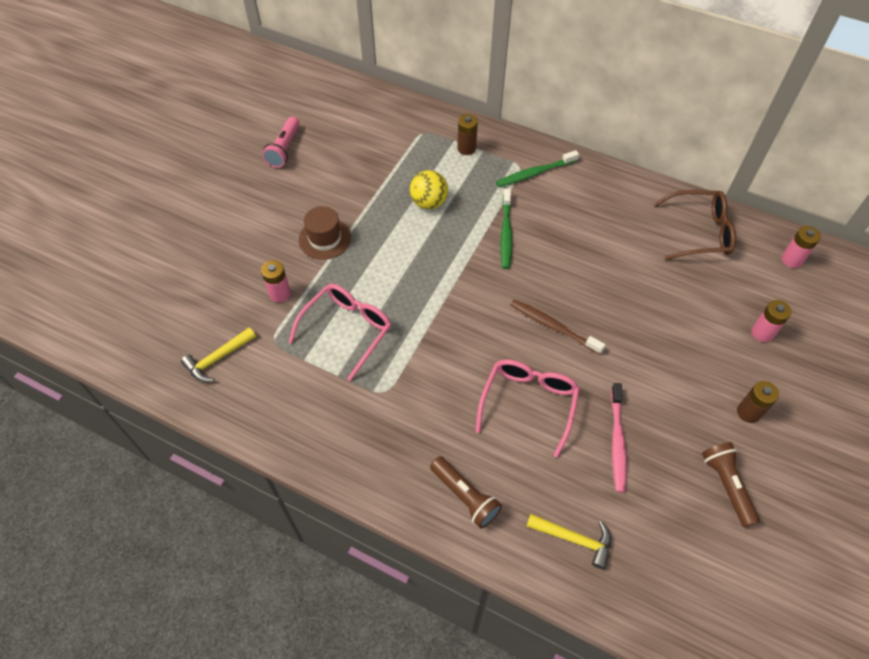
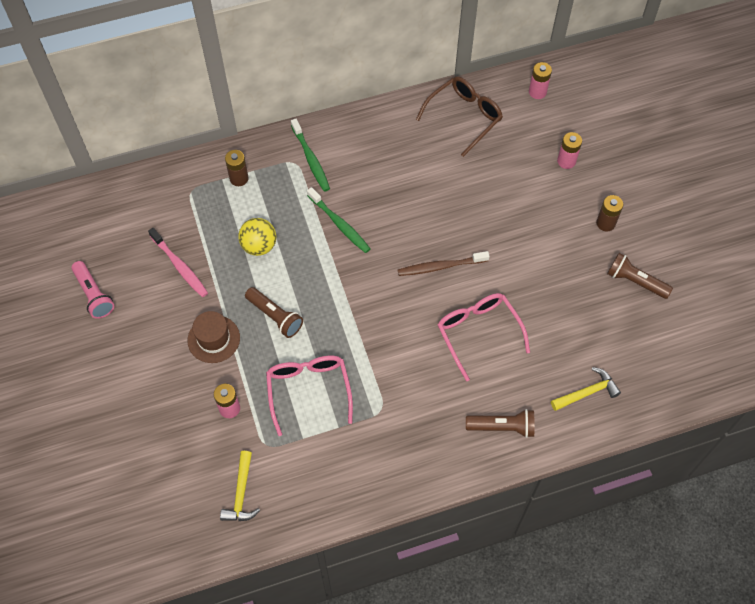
camera: 45 degrees left, 5 degrees up
green toothbrush [496,150,579,187] -> green toothbrush turned 45 degrees counterclockwise [291,118,330,192]
pink toothbrush [611,383,627,493] -> pink toothbrush moved to [148,228,208,297]
none -> brown flashlight [245,287,303,338]

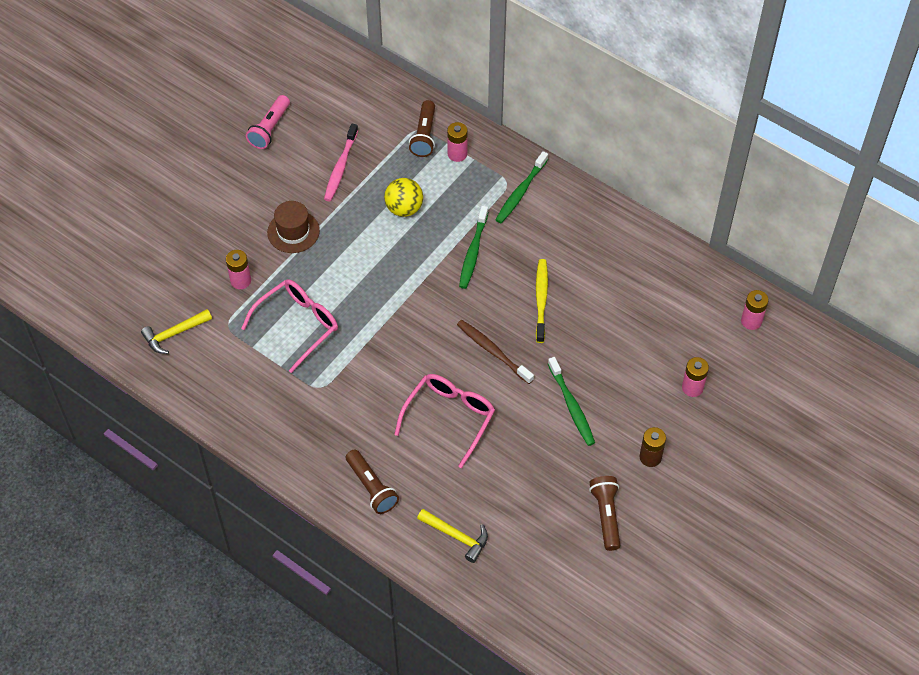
camera: 55 degrees right, 5 degrees down
brown battery [225,150,249,186] -> pink battery [447,122,468,162]
brown flashlight [245,287,303,338] -> brown flashlight moved to [409,100,435,157]
brown glasses [416,77,503,157] -> none
none -> yellow toothbrush [536,259,548,343]
none -> green toothbrush [548,357,595,446]

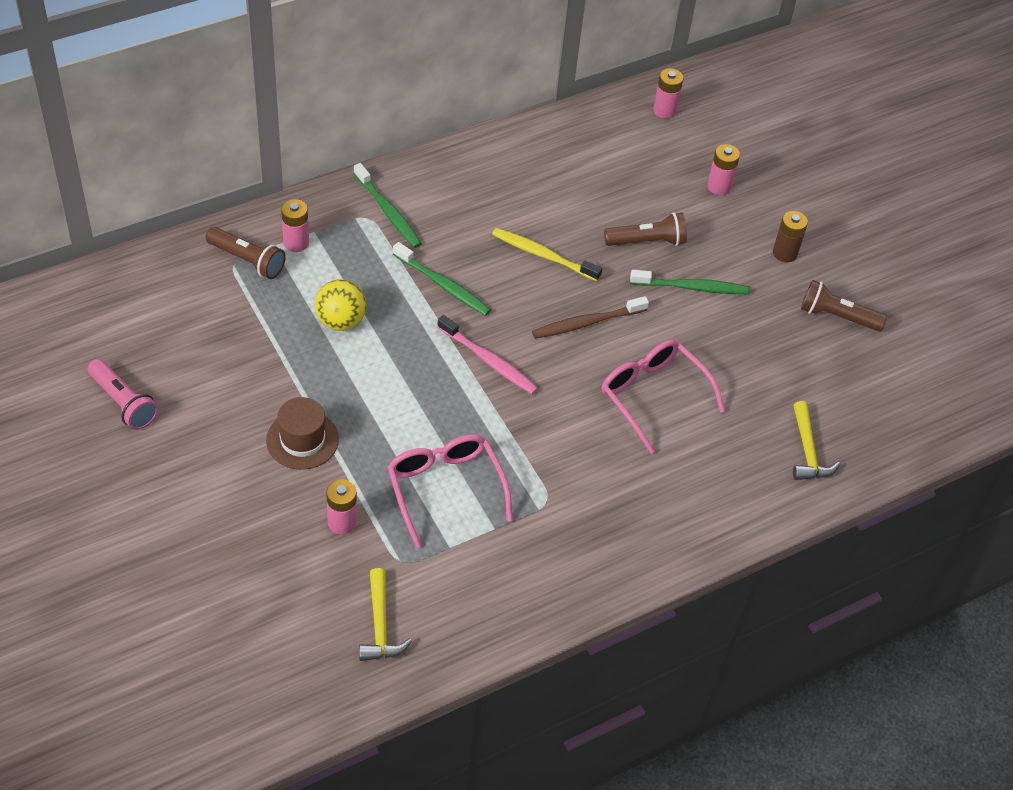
camera: 70 degrees left, 5 degrees down
pink toothbrush [324,124,358,201] -> pink toothbrush moved to [437,315,538,394]
brown flashlight [346,449,399,514] -> brown flashlight moved to [604,212,687,246]
yellow hammer [417,509,488,563] -> yellow hammer turned 120 degrees clockwise [793,401,840,480]

